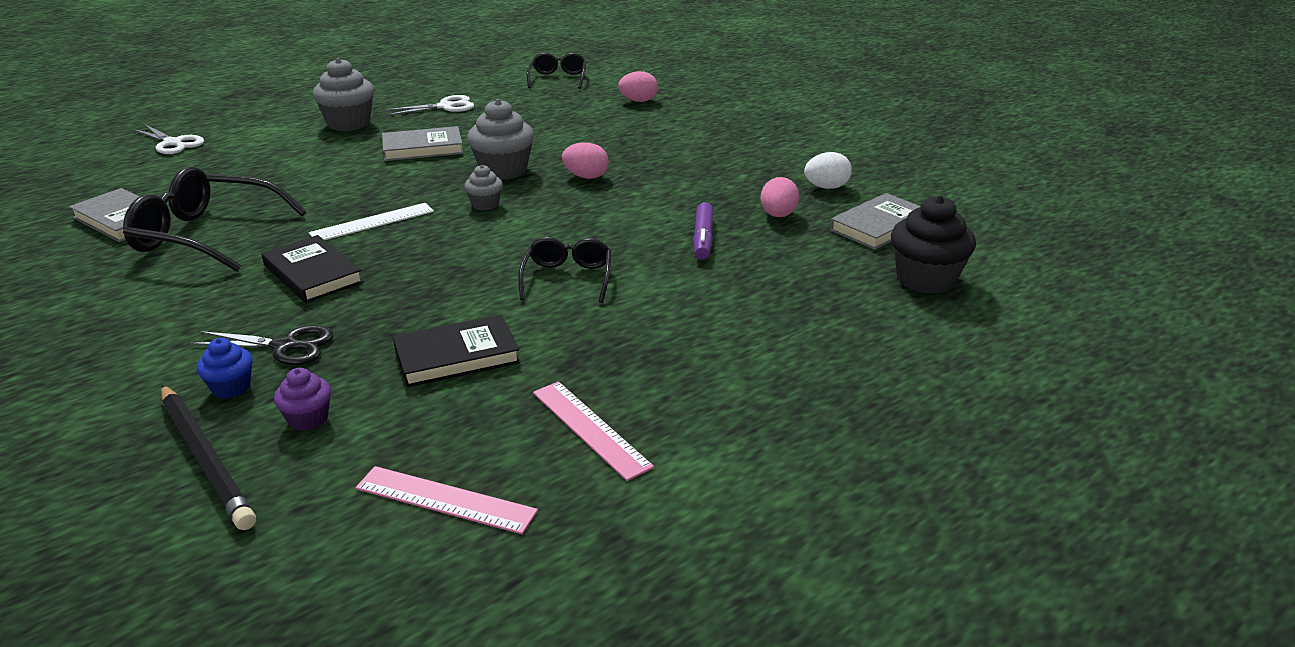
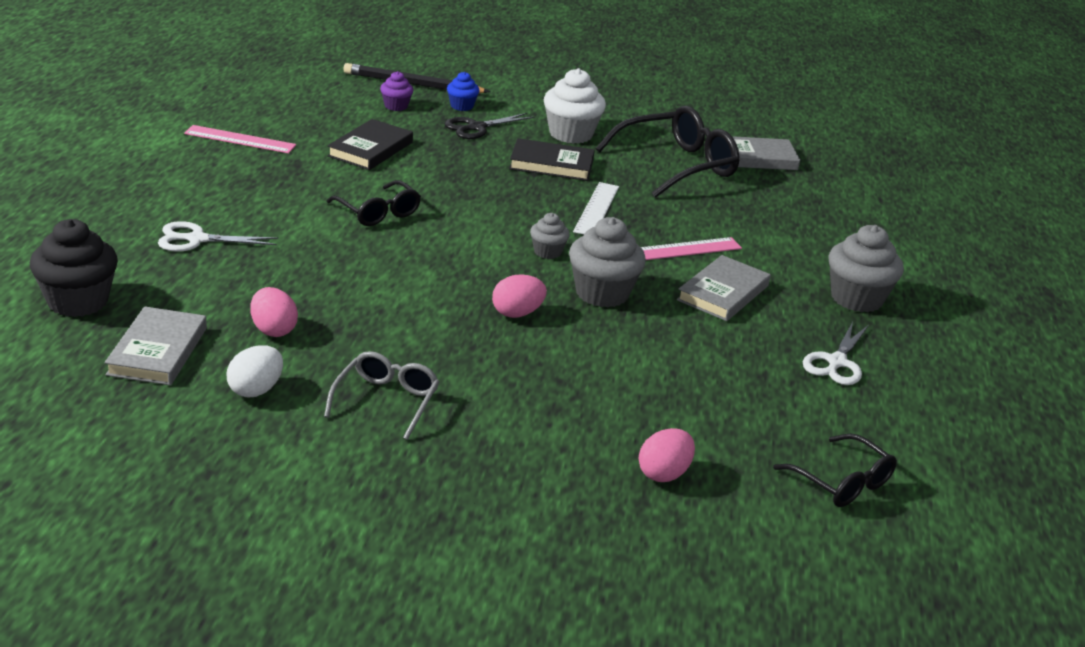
camera: 135 degrees right, 0 degrees up
white scissors [133,125,204,154] -> white scissors moved to [158,221,278,252]
pink ruler [355,466,538,534] -> pink ruler moved to [641,237,742,260]
purple marker [693,202,713,260] -> none
none -> grey glasses [324,351,439,440]
none -> white cupcake [544,68,606,144]

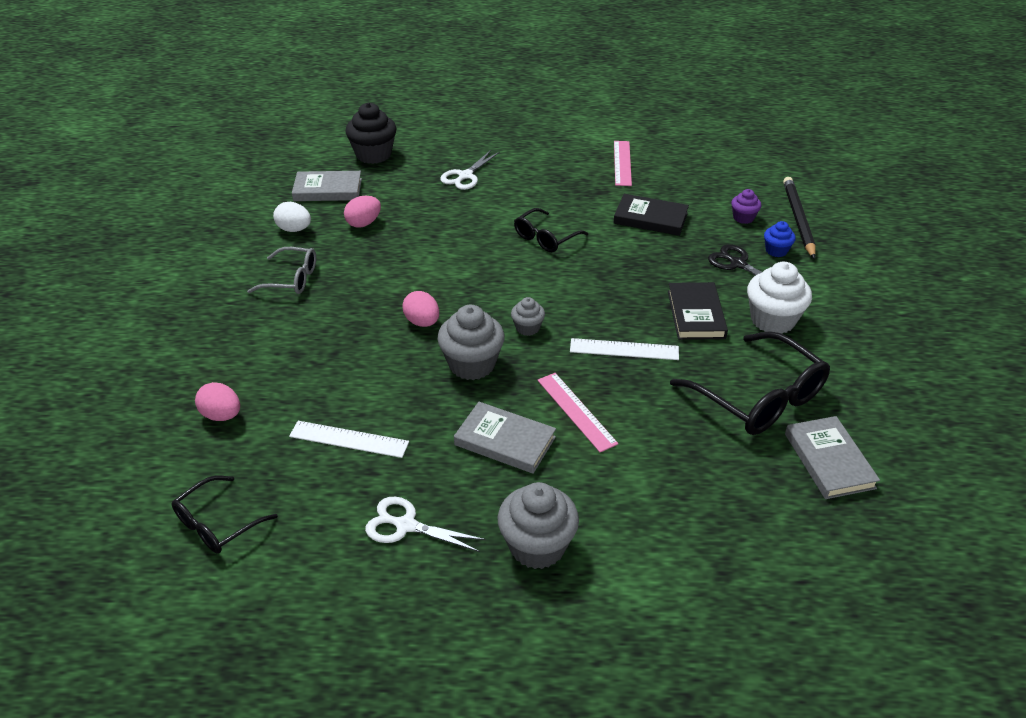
camera: 85 degrees right, 10 degrees up
white scissors [158,221,278,252] -> white scissors turned 135 degrees counterclockwise [440,150,500,190]
none -> white ruler [289,421,409,458]

